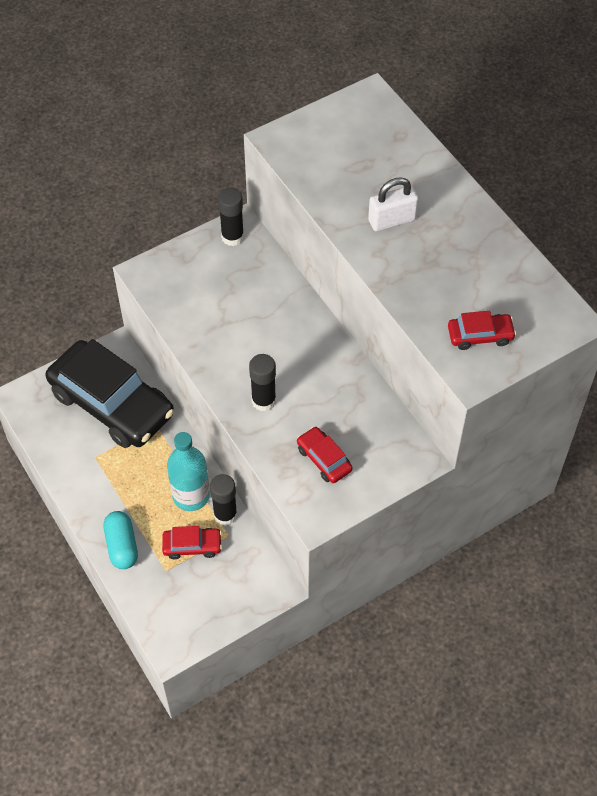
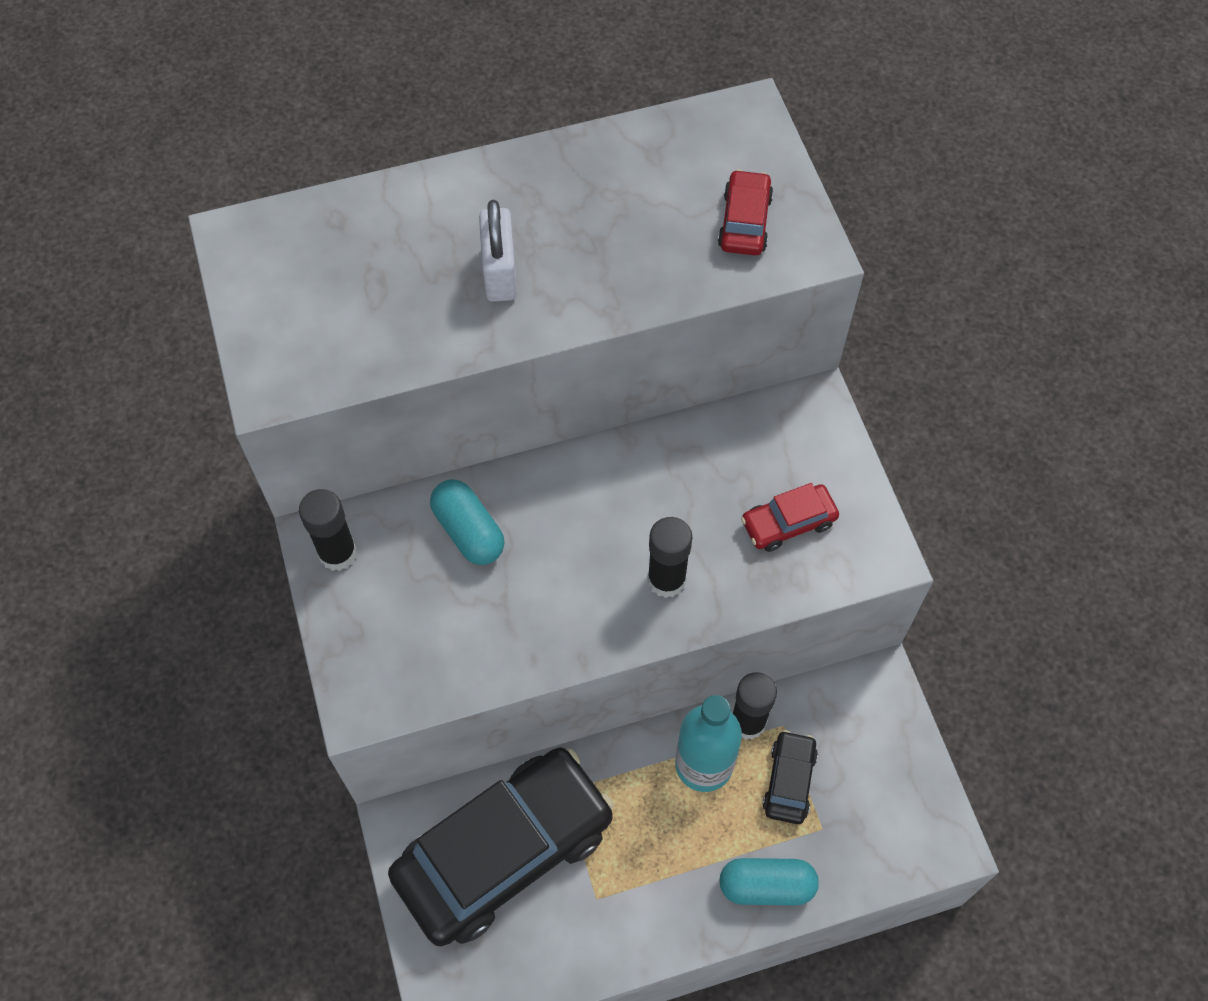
camera: 75 degrees left, 5 degrees up
red car [162,526,222,559] -> black car [763,730,818,824]
none -> turquoise capsule [430,480,505,565]

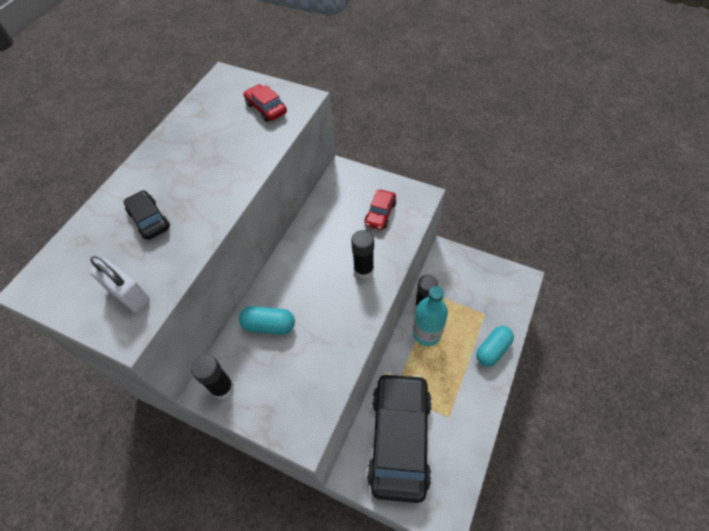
camera: 45 degrees left, 5 degrees down
white padlock [479,200,517,302] -> white padlock moved to [90,256,150,312]
black car [763,730,818,824] -> black car moved to [124,190,170,240]

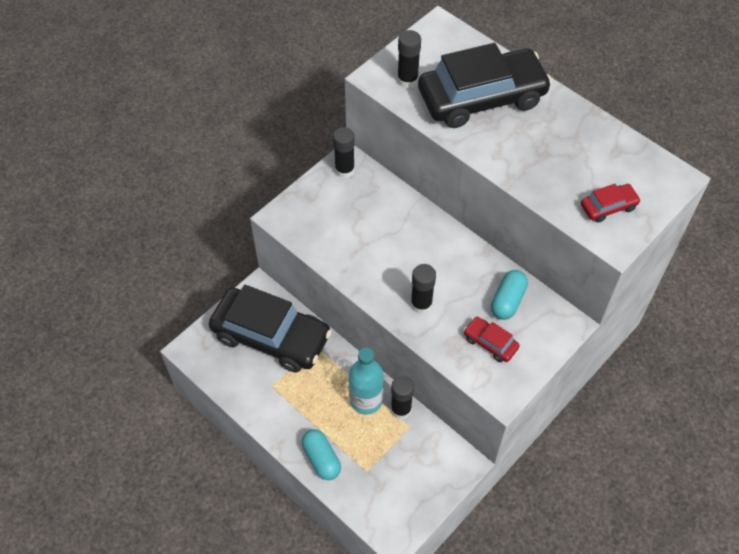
camera: 105 degrees right, 0 degrees up
white padlock [90,256,150,312] -> black glue stick [397,30,421,88]
black car [124,190,170,240] -> black car [418,43,552,128], size x2.37
turquoise capsule [239,306,295,335] -> turquoise capsule moved to [491,270,528,320]

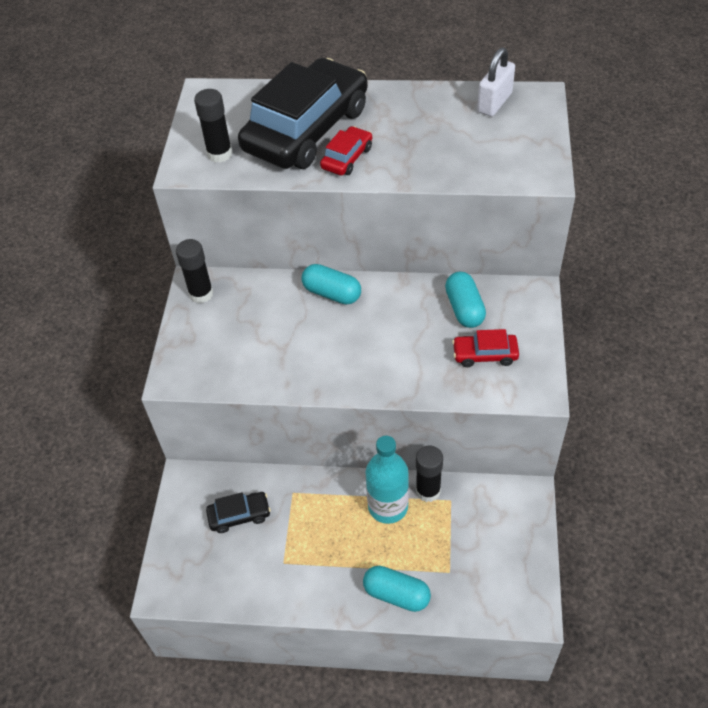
camera: 35 degrees left, 5 degrees down
black car [209,284,332,373] -> black car [206,492,271,533], size x0.42
black glue stick [411,264,436,314] -> none
red car [581,184,641,223] -> red car moved to [320,126,372,176]
none -> turquoise capsule [302,264,361,304]
none -> white padlock [477,48,515,116]

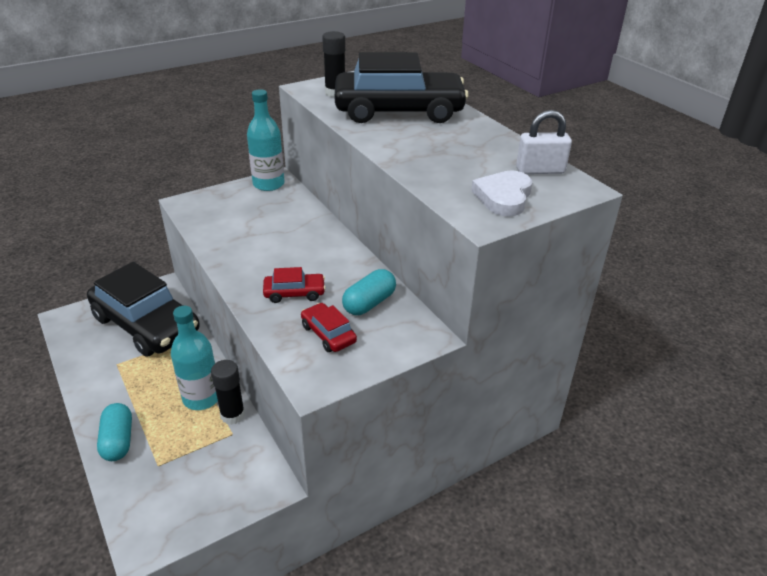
camera: 50 degrees right, 15 degrees down
black glue stick [176,239,213,303] -> turquoise bottle [247,89,285,191]
black car [206,492,271,533] -> black car [87,262,200,357], size x2.37
turquoise capsule [302,264,361,304] -> none
red car [320,126,372,176] -> red car moved to [263,267,326,303]
none -> white heart [471,170,532,217]

